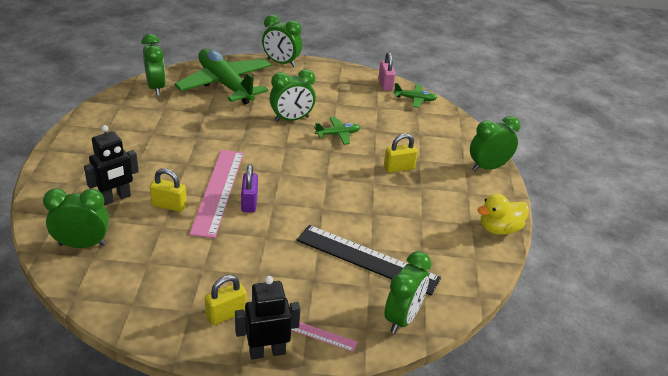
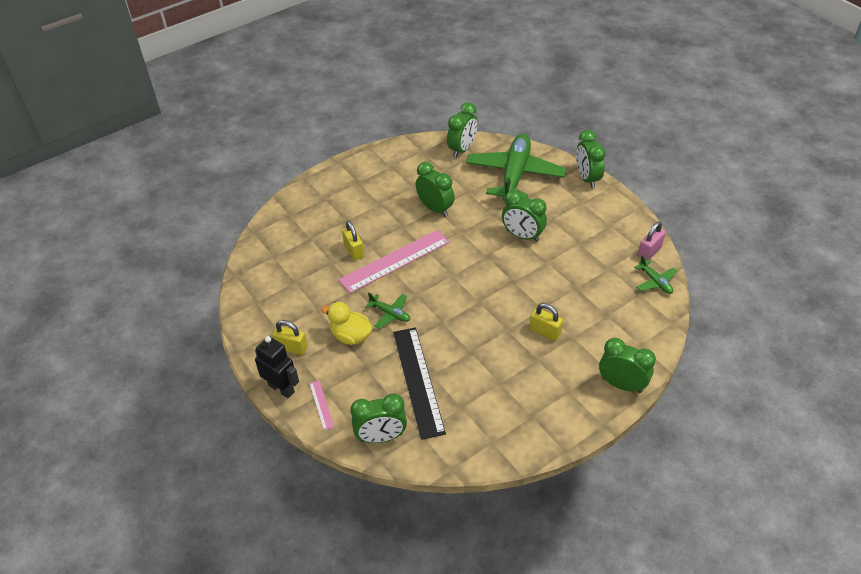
camera: 55 degrees right, 10 degrees up
green clock [43,188,109,248] -> green clock moved to [416,162,455,217]
black robot [84,125,139,206] -> none
purple padlock [241,164,258,213] -> none
green plane [314,117,360,145] -> green plane moved to [365,293,410,329]
yellow duck [478,194,529,235] -> yellow duck moved to [322,302,373,345]

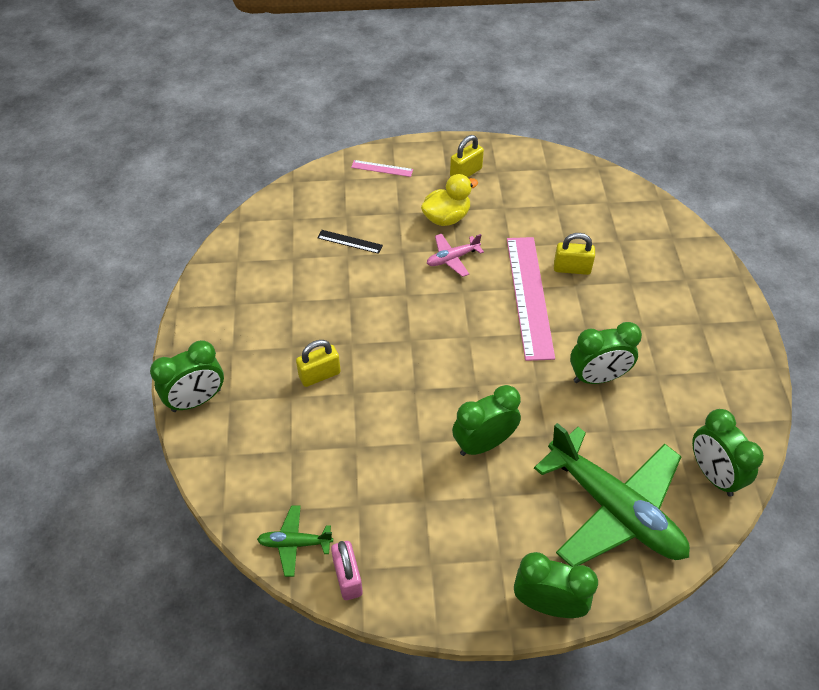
camera: 120 degrees right, 5 degrees up
black robot [255,336,299,398] -> none
green clock [350,394,407,443] -> none
green plane [365,293,410,329] -> pink plane [427,233,484,277]
black ruler [393,328,446,440] -> black ruler [317,230,383,254], size x0.44

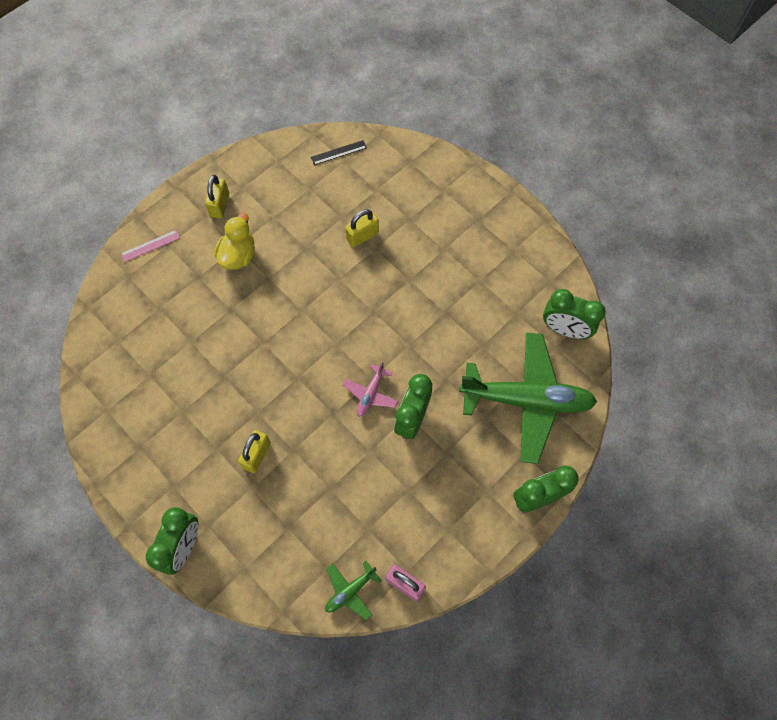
camera: 40 degrees left, 15 degrees up
black ruler [317,230,383,254] -> black ruler moved to [311,140,367,165]
pink plane [427,233,484,277] -> pink plane moved to [343,361,398,417]
pink ruler [507,237,555,361] -> none
green clock [570,322,642,384] -> none

